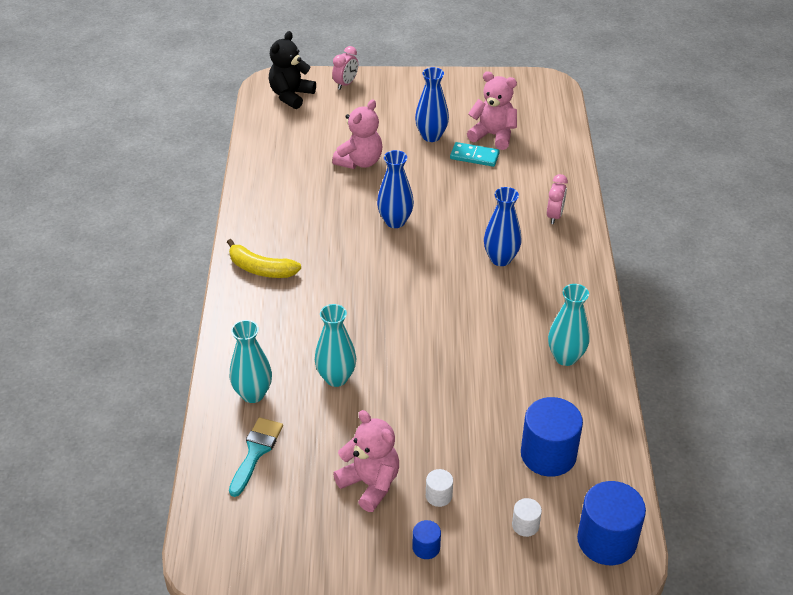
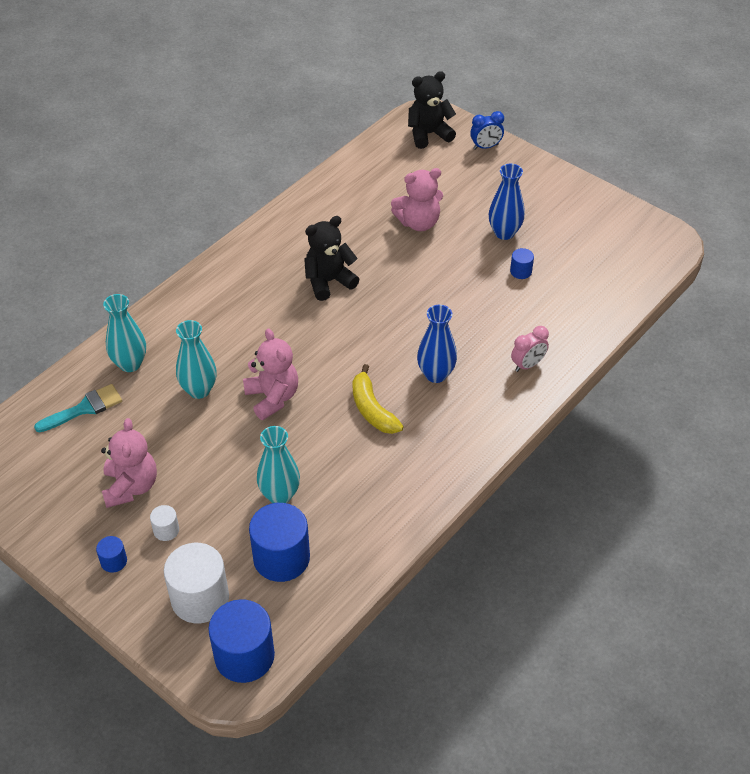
camera: 40 degrees right, 5 degrees up
yellow banana [227,239,301,278] -> yellow banana moved to [352,364,404,434]
pink clock [332,46,358,90] -> blue clock [470,111,504,150]
blue vase [377,150,414,228] -> none
turquoise domino [450,142,500,167] -> blue cylinder [510,248,534,279]
pink teddy bear [467,71,517,150] -> pink teddy bear moved to [243,328,298,420]
white cylinder [512,498,542,537] -> white cylinder [164,543,229,623], size x2.15
turquoise vase [548,284,590,366] -> turquoise vase moved to [257,426,300,503]
none -> black teddy bear [304,216,360,301]

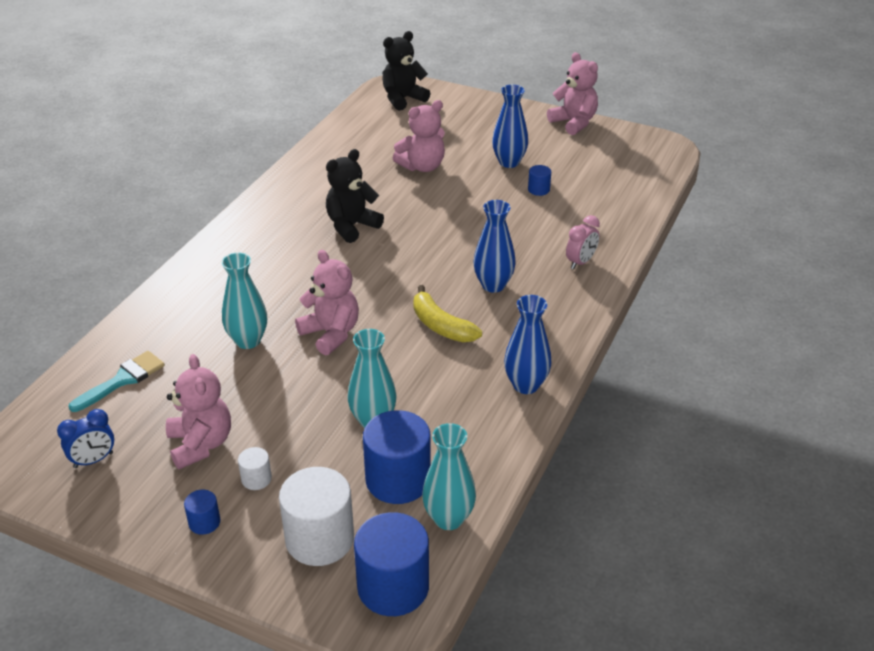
camera: 15 degrees left, 10 degrees down
turquoise vase [103,294,146,372] -> turquoise vase moved to [422,423,476,530]
blue clock [470,111,504,150] -> blue clock moved to [57,409,114,468]
none -> blue vase [504,295,551,394]
none -> pink teddy bear [547,52,598,135]

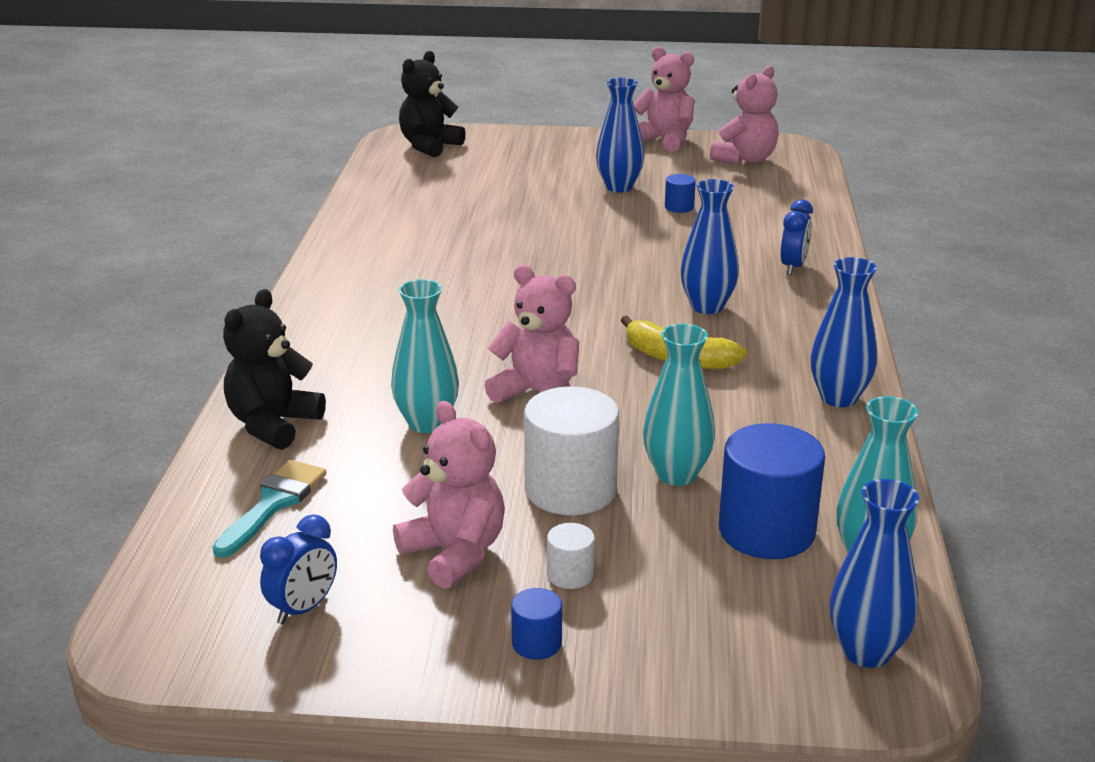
camera: 20 degrees left, 10 degrees down
white cylinder [279,467,354,566] -> white cylinder moved to [524,386,619,515]
black teddy bear [326,149,384,243] -> black teddy bear moved to [223,289,326,450]
blue cylinder [354,512,429,616] -> blue vase [830,479,919,668]
pink teddy bear [393,100,445,172] -> pink teddy bear moved to [710,65,778,164]
pink clock [566,215,600,269] -> blue clock [781,199,813,275]

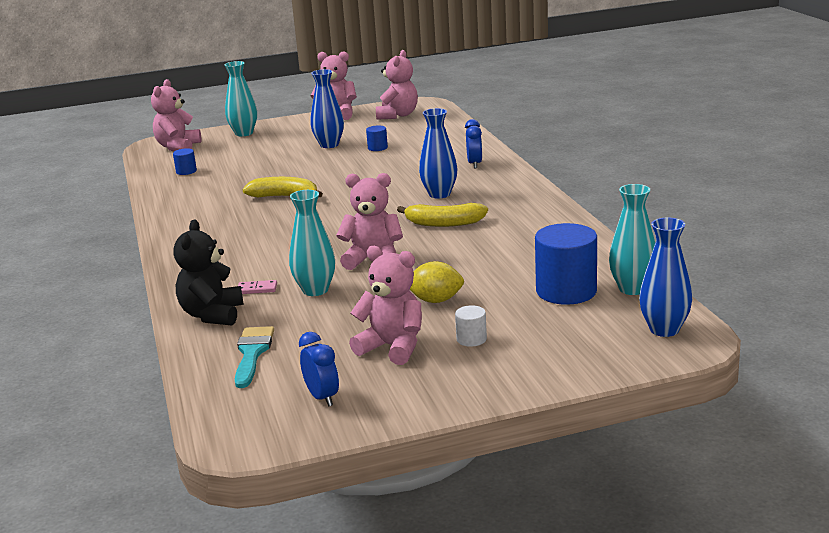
camera: 20 degrees left, 5 degrees down
blue clock [260,514,337,624] -> blue clock turned 45 degrees counterclockwise [299,332,339,407]
black teddy bear [399,51,466,157] -> pink teddy bear [151,79,201,151]
blue cylinder [511,588,562,660] -> blue cylinder moved to [173,148,197,175]
white cylinder [524,386,619,515] -> yellow lemon [410,261,464,303]
turquoise vase [643,324,715,486] -> turquoise vase moved to [225,61,257,136]
blue vase [810,257,877,407] -> none
none -> pink domino [238,280,277,294]
none -> yellow banana [243,177,323,198]

